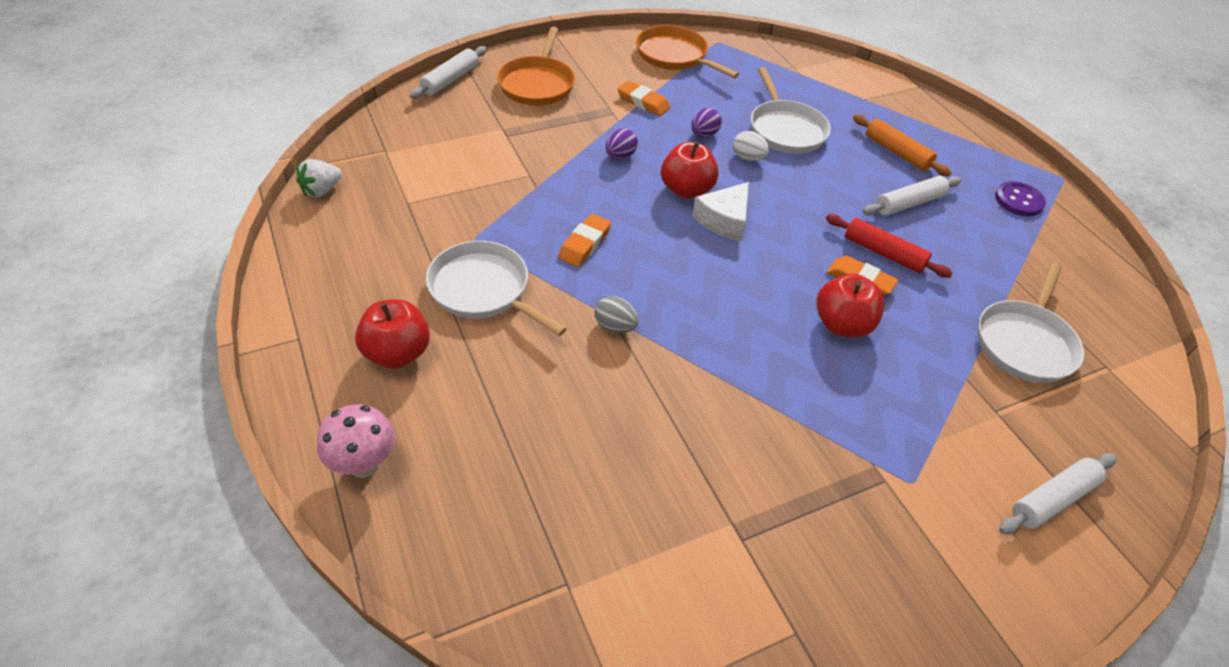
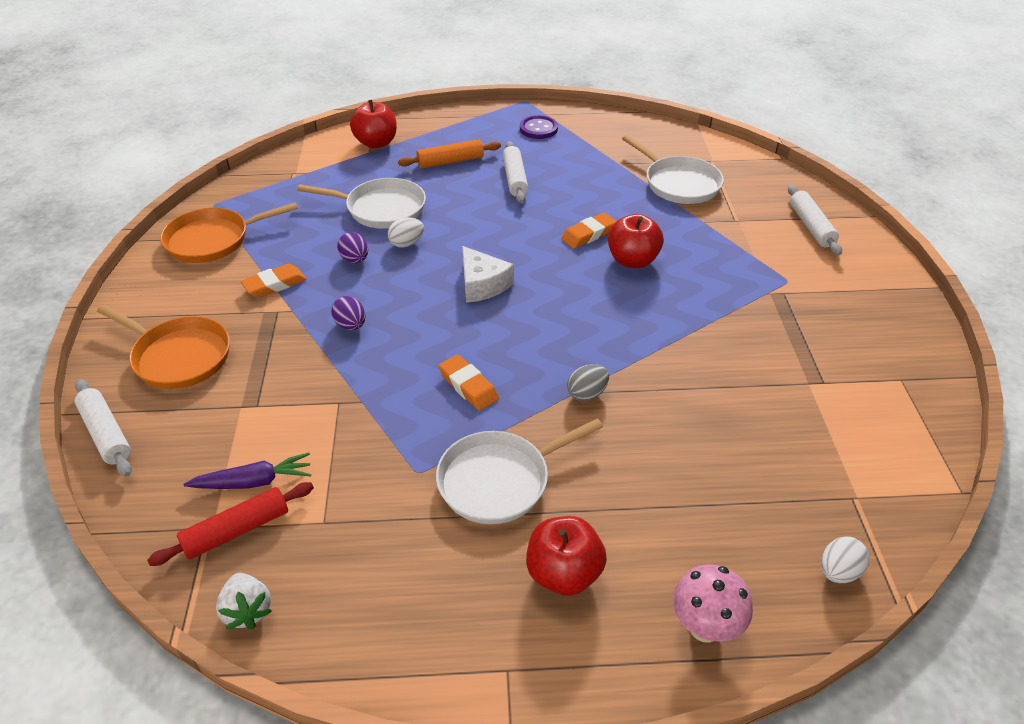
camera: 65 degrees left, 5 degrees down
red apple [661,142,719,199] -> red apple moved to [350,100,397,148]
red rolling pin [826,214,953,278] -> red rolling pin moved to [147,482,314,566]
none -> purple carrot [184,452,311,489]
none -> white egg [821,537,869,583]

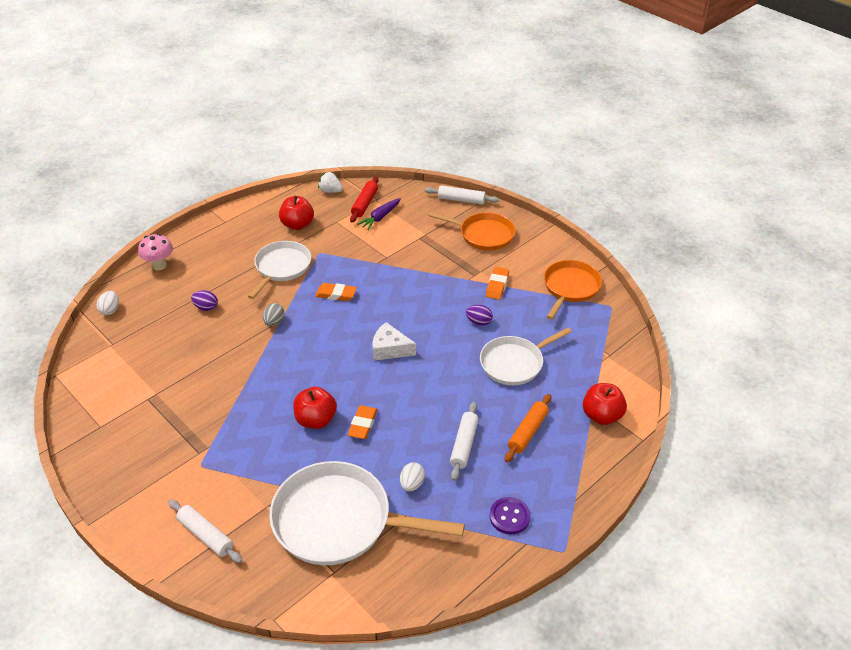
camera: 140 degrees right, 0 degrees up
orange pan [97,305,230,389] -> orange pan turned 150 degrees counterclockwise [428,212,515,250]
purple egg [331,296,366,330] -> purple egg moved to [191,290,218,311]
white egg [388,217,424,248] -> white egg moved to [400,462,425,491]
white rolling pin [503,141,528,203] -> white rolling pin turned 60 degrees clockwise [450,402,479,481]
red apple [526,516,607,596] -> red apple moved to [279,196,314,230]
white pan [622,135,724,204] -> white pan [269,461,465,565], size x1.60

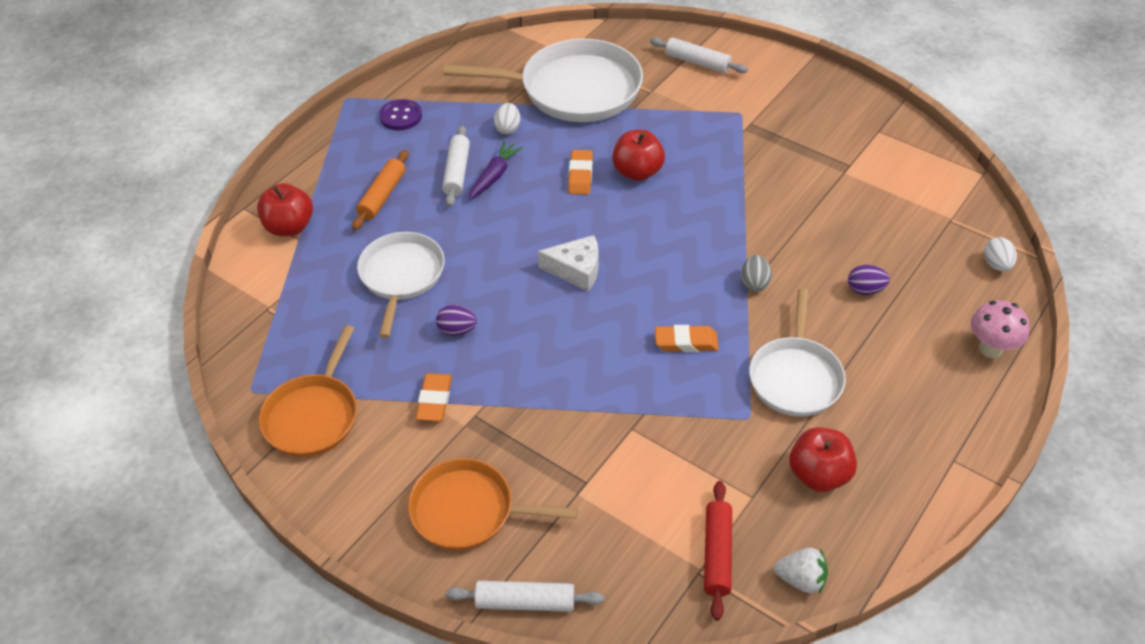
camera: 170 degrees right, 5 degrees up
purple carrot [357,198,401,230] -> purple carrot moved to [469,141,523,200]
white pan [480,327,572,385] -> white pan turned 45 degrees counterclockwise [357,232,445,338]

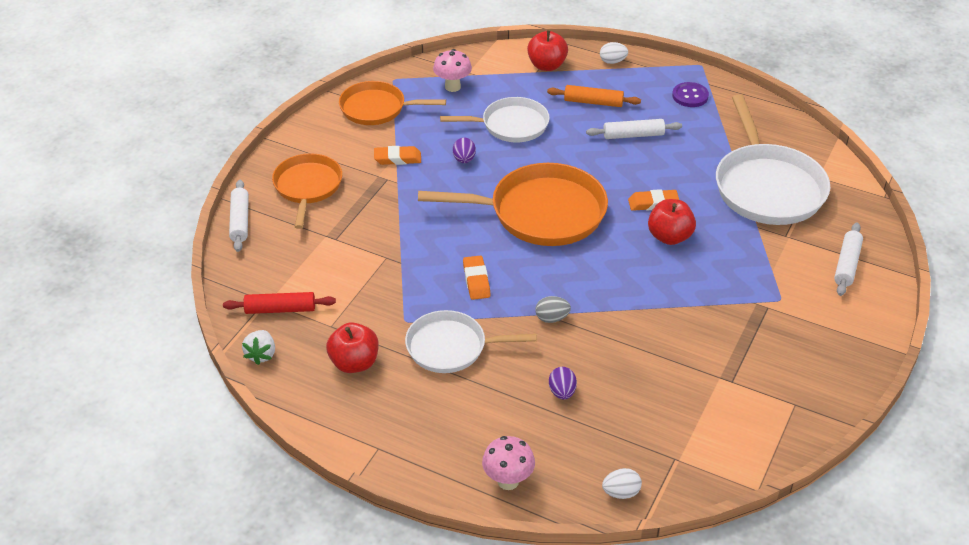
camera: 80 degrees right, 5 degrees down
purple carrot [469,141,523,200] -> none
white egg [494,103,520,134] -> white egg moved to [600,42,628,64]
white cheese [538,235,598,292] -> orange pan [418,163,608,246]
none -> pink mushroom [433,49,472,92]

